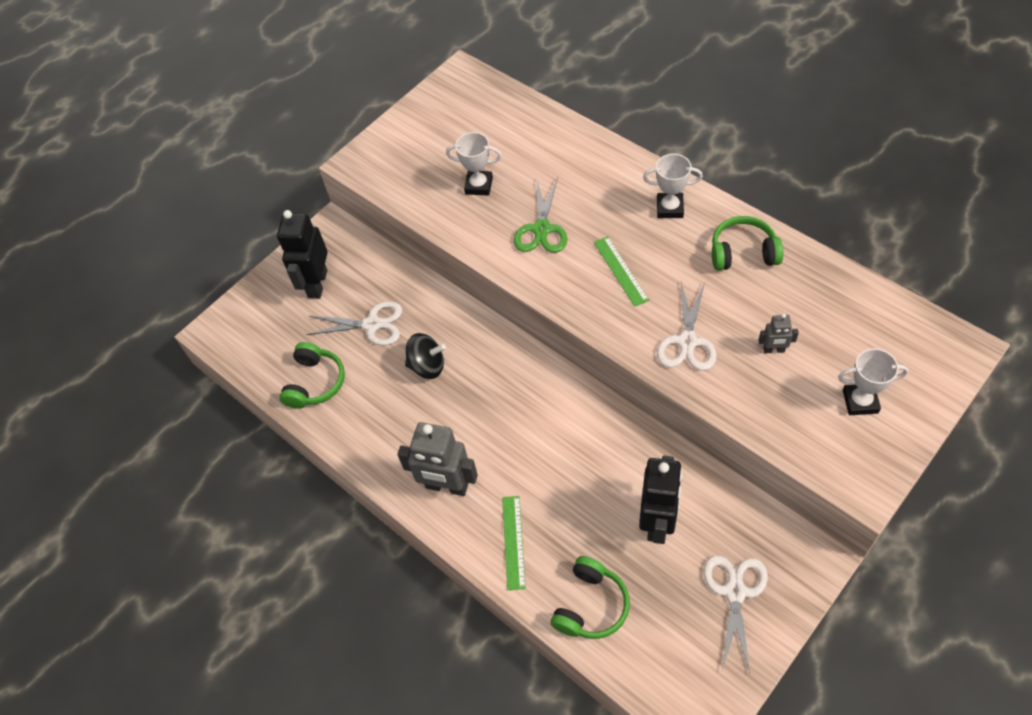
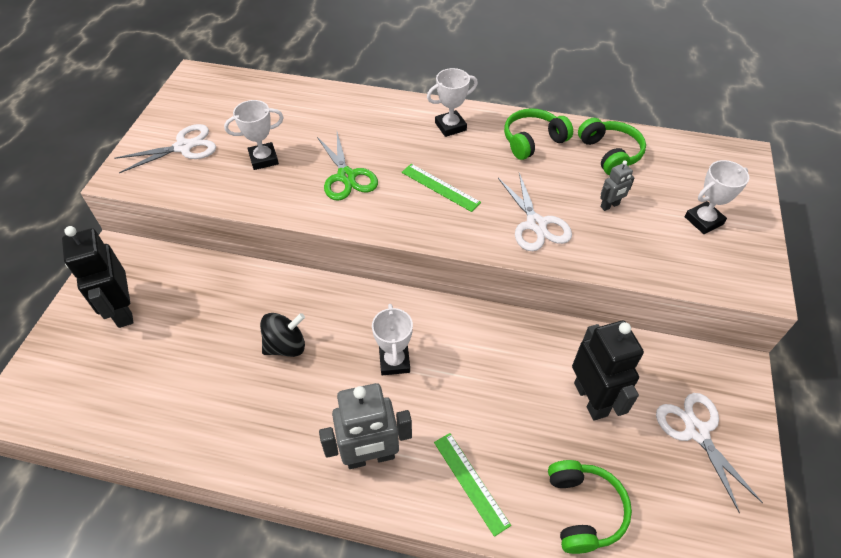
camera: 35 degrees left, 5 degrees down
green headphones [279,342,345,409] -> green headphones moved to [578,118,646,176]
white scissors [306,301,402,346] -> white scissors moved to [114,124,216,173]
none -> white trophy [372,304,413,375]

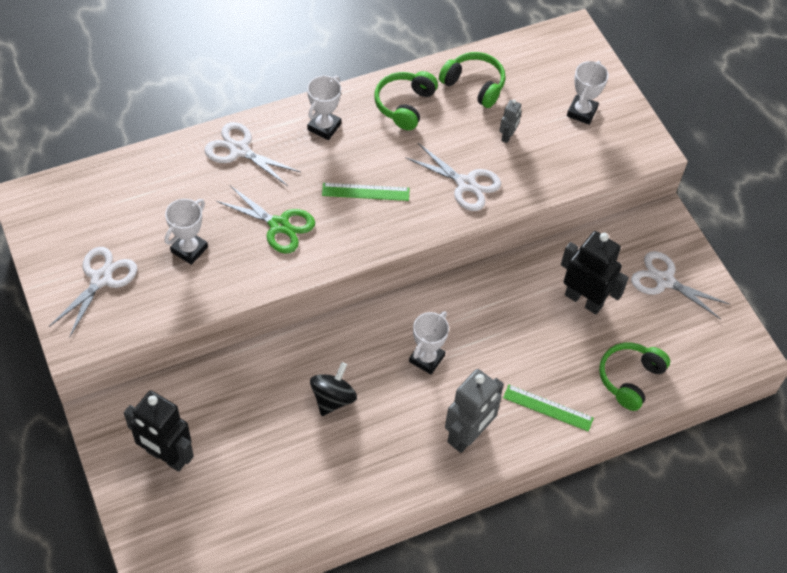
camera: 40 degrees left, 5 degrees up
white trophy [372,304,413,375] -> white trophy turned 75 degrees clockwise [409,311,449,375]
green headphones [548,460,632,554] -> green headphones turned 105 degrees counterclockwise [599,343,670,411]
none -> white scissors [204,122,300,186]

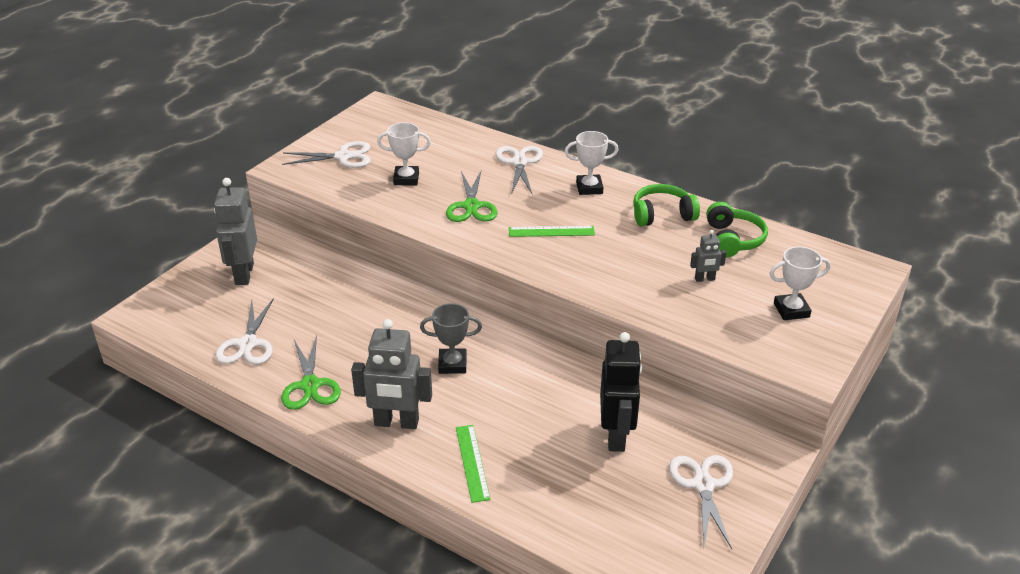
camera: 60 degrees right, 20 degrees down
black robot [124,391,194,472] -> grey robot [214,178,257,285]
black spinning top [310,362,357,416] -> none
green ruler [322,183,410,201] -> green ruler turned 60 degrees counterclockwise [509,226,595,237]
white scissors [405,143,501,211] -> white scissors moved to [215,298,274,364]
white trophy [409,311,449,375] -> grey trophy [420,303,482,374]
green headphones [599,343,670,411] -> none
none -> green scissors [281,335,341,410]

